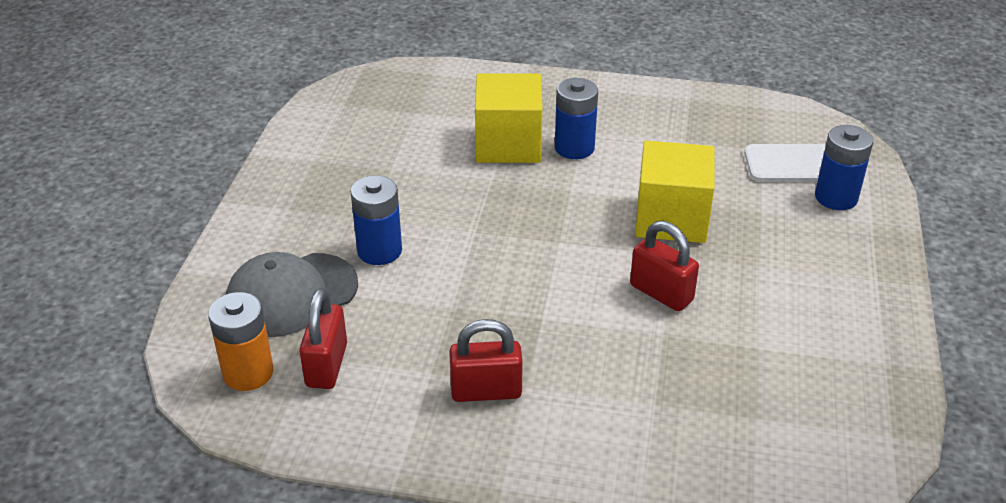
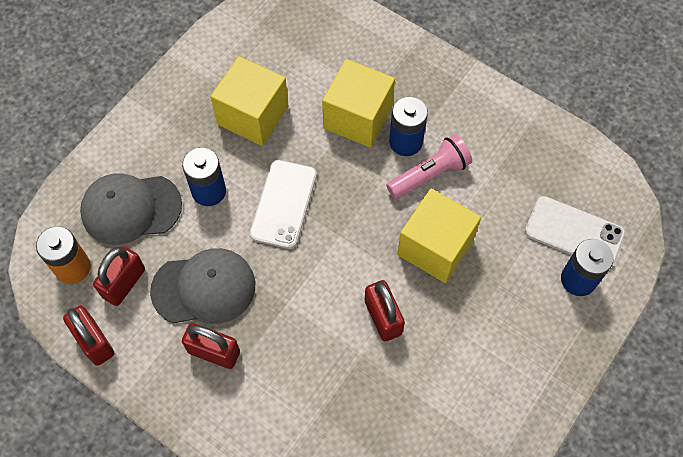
camera: 25 degrees right, 25 degrees up
none -> red padlock [63,306,114,366]
none -> grey cap [150,248,255,324]
none -> yellow cube [211,56,288,146]
none -> white phone [250,160,317,249]
none -> pink flashlight [386,134,472,199]

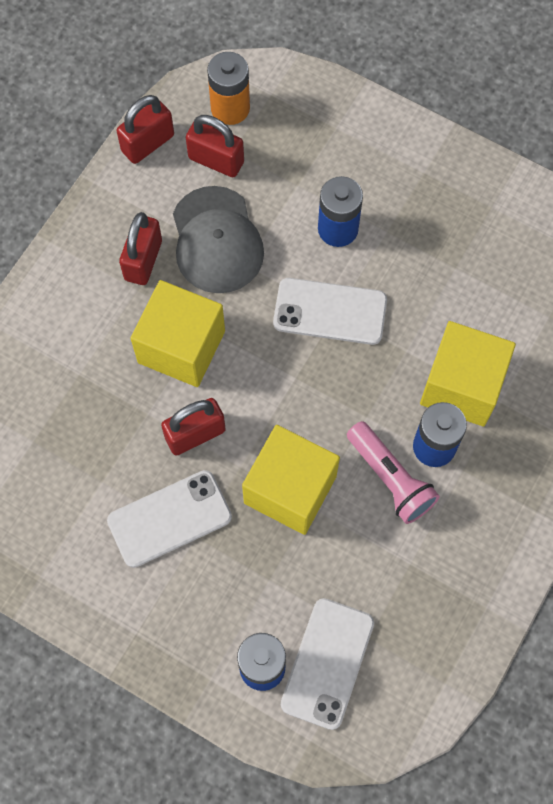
camera: 85 degrees right, 5 degrees up
grey cap [80,173,182,245] -> none
yellow cube [211,56,288,146] -> yellow cube moved to [130,280,225,387]
none -> white phone [107,470,232,568]

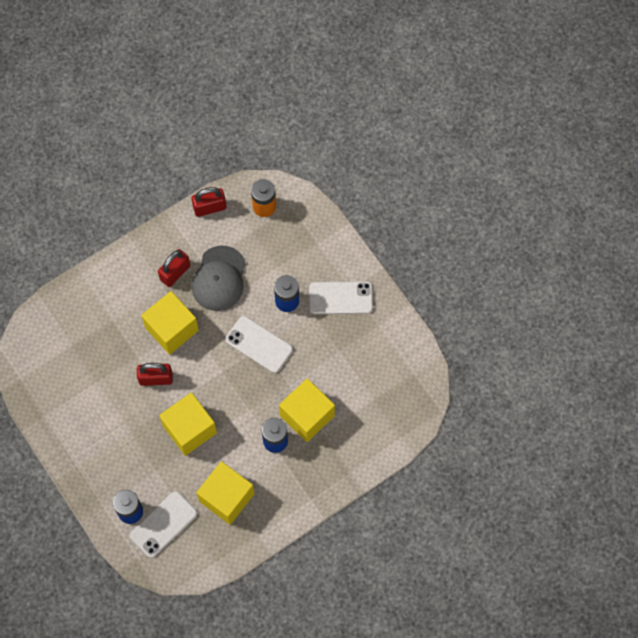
camera: 25 degrees right, 0 degrees up
white phone [107,470,232,568] -> white phone moved to [309,281,373,314]
red padlock [186,115,244,177] -> none
pink flashlight [347,421,440,524] -> none
none -> yellow cube [196,461,255,525]

